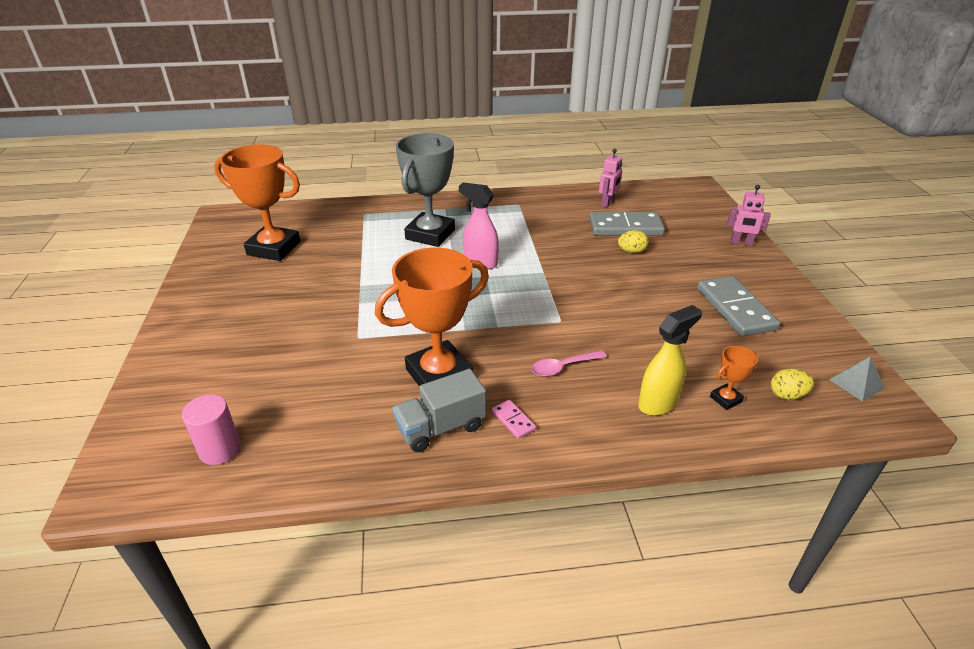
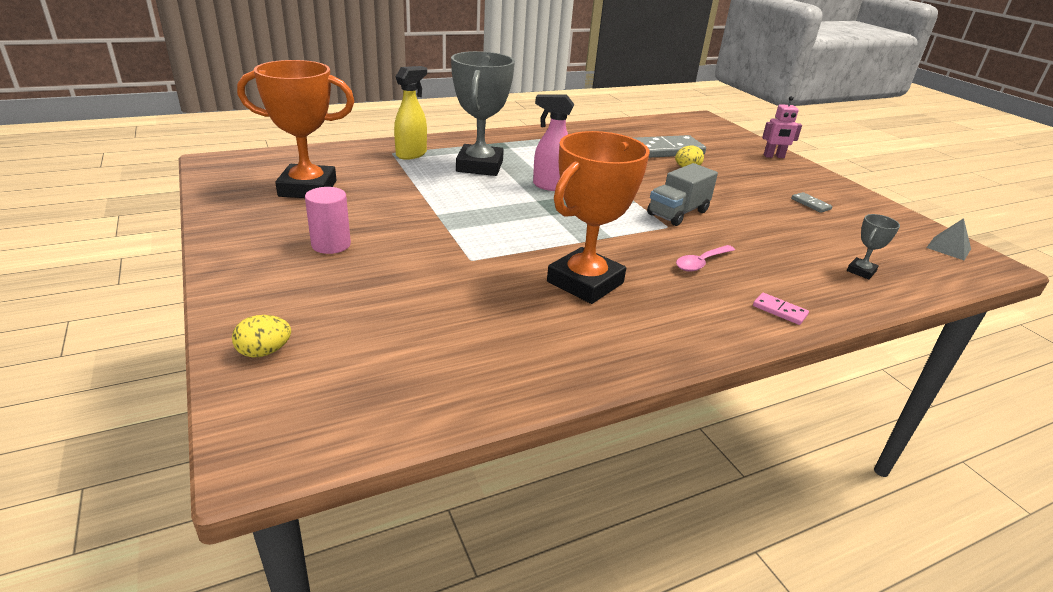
camera: 20 degrees left, 5 degrees down
pink cylinder [182,394,241,465] -> pink cylinder moved to [305,187,351,254]
grey truck [393,369,486,452] -> grey truck moved to [647,163,718,226]
pink domino [492,400,536,439] -> pink domino moved to [753,293,809,325]
pink robot [599,149,622,208] -> none
yellow spray bottle [638,305,702,416] -> yellow spray bottle moved to [394,66,427,160]
grey domino [697,276,780,337] -> grey domino [791,192,832,213], size x0.44
orange trophy [710,346,758,410] -> grey trophy [847,214,900,279]
yellow egg [771,369,814,400] -> yellow egg moved to [232,315,291,357]

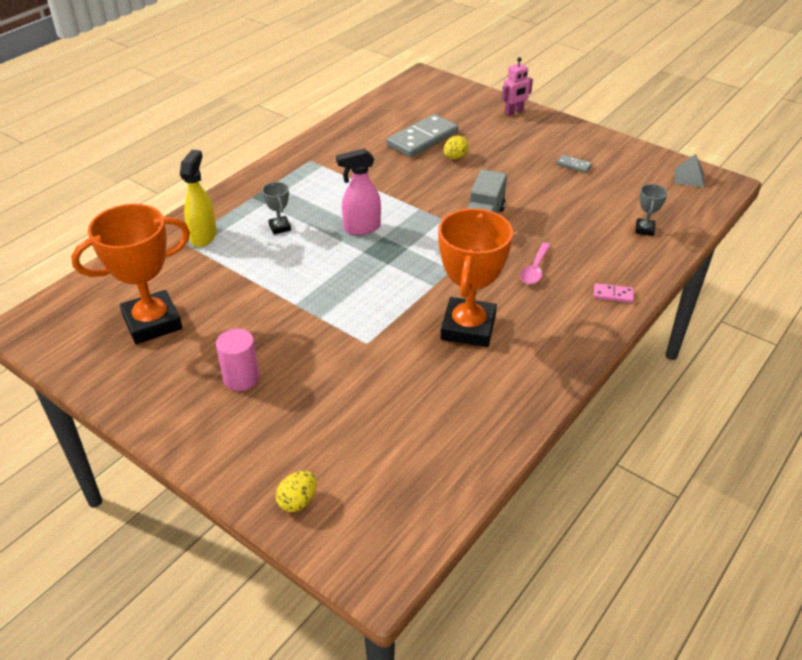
camera: 25 degrees left, 10 degrees up
grey trophy [451,51,515,176] -> grey trophy [262,182,291,234], size x0.43

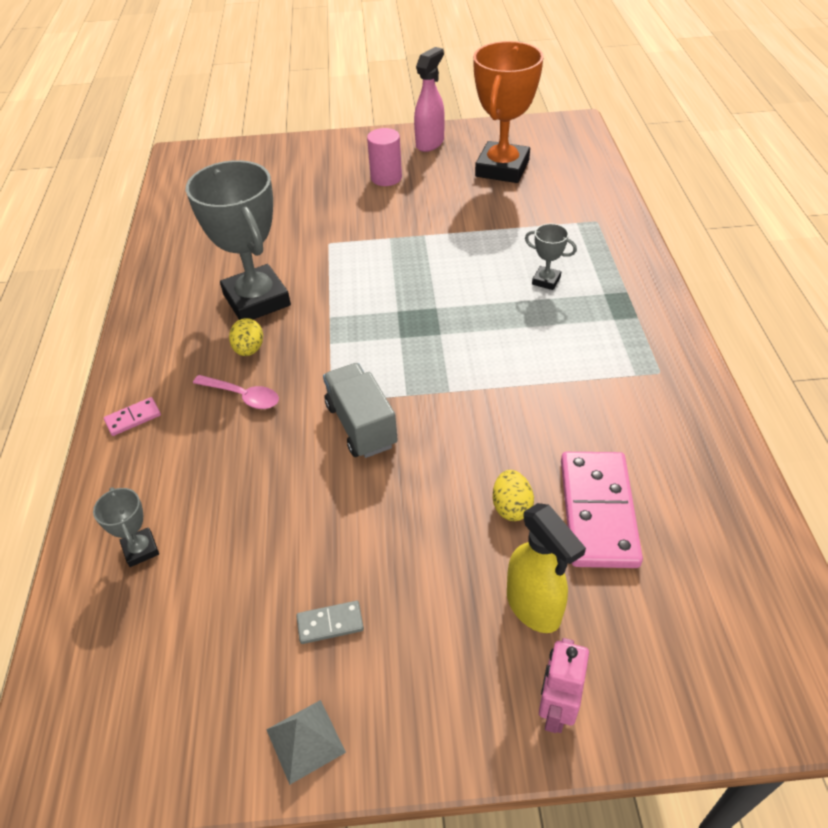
camera: 140 degrees right, 5 degrees up
yellow spray bottle [180,150,217,247] -> yellow spray bottle moved to [507,503,586,633]
yellow egg [276,471,316,512] -> yellow egg moved to [229,318,263,356]
pink spray bottle [336,148,381,235] -> pink spray bottle moved to [414,47,445,152]
grey domino [387,114,458,158] -> pink domino [561,452,643,568]
orange trophy [438,208,513,347] -> grey trophy [186,160,291,320]
pink spoon [520,242,551,284] -> pink spoon turned 135 degrees clockwise [193,375,279,409]
grey pyramid [675,154,704,187] -> grey pyramid moved to [266,700,346,785]

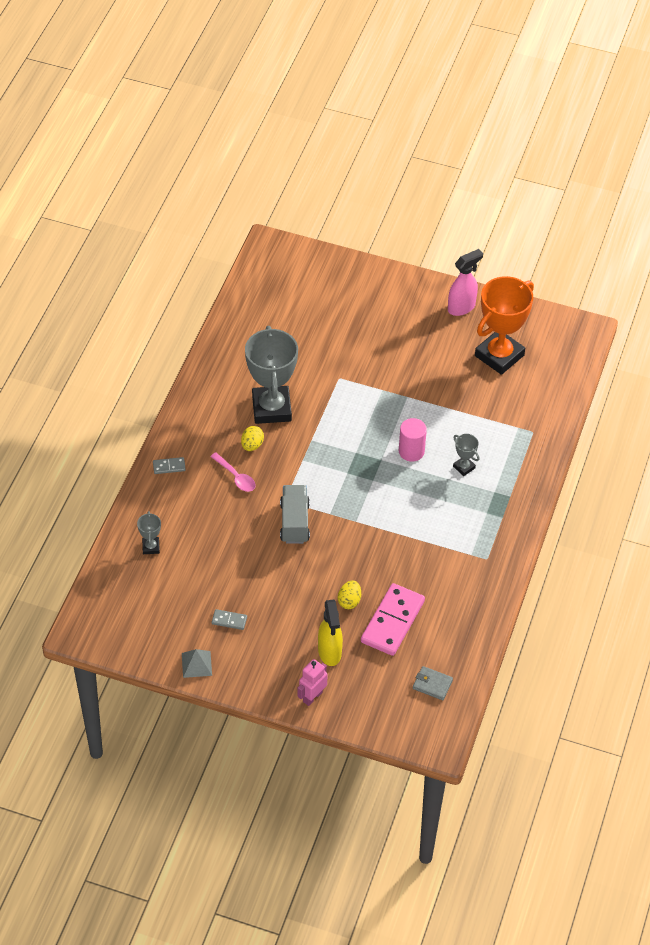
camera: 20 degrees right, 5 degrees up
pink domino [104,397,161,436] -> grey domino [153,457,186,474]
pink cylinder [367,128,402,186] -> pink cylinder moved to [399,418,427,462]
none -> grey wallet [413,666,453,700]

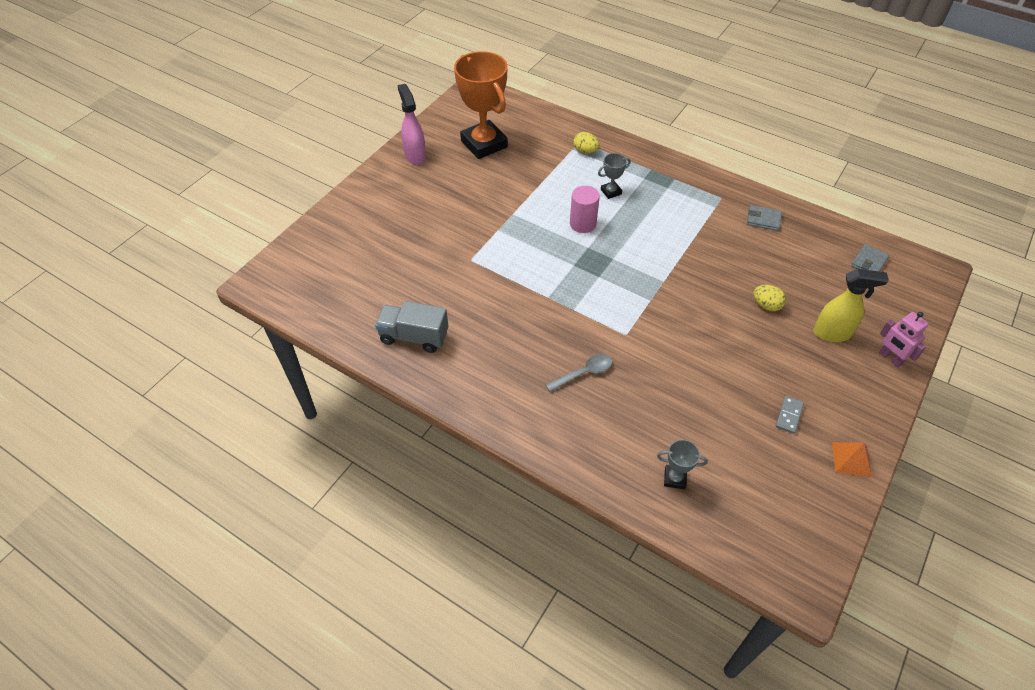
camera: 75 degrees left, 0 degrees up
grey domino [153,457,186,474] -> none
grey pyramid [182,649,212,678] -> orange pyramid [832,442,872,477]
pink spoon [210,452,256,492] -> grey spoon [546,354,612,392]
yellow egg [241,426,264,451] -> yellow egg moved to [573,132,599,154]
grey trophy [245,326,298,424] -> none
grey truck [280,485,310,544] -> grey truck moved to [375,301,448,353]
pink domino [361,583,425,656] -> none
none -> grey wallet [747,205,782,231]

